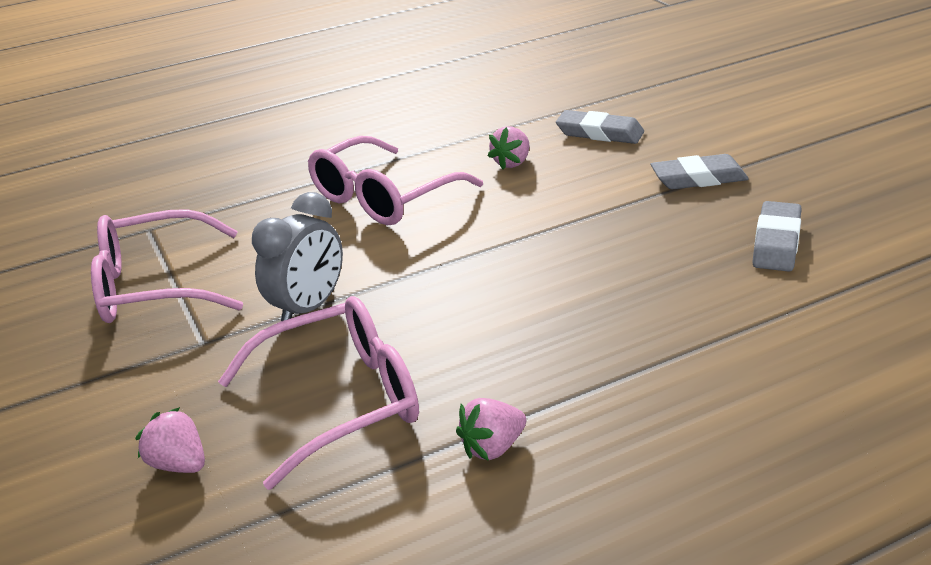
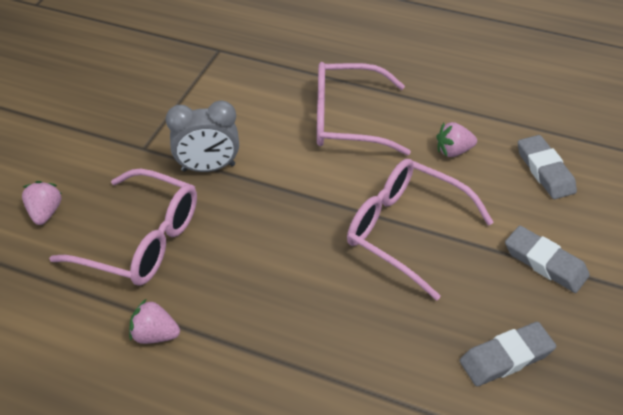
camera: 45 degrees right, 15 degrees up
pink glasses [91,209,243,323] -> pink glasses moved to [347,159,494,301]

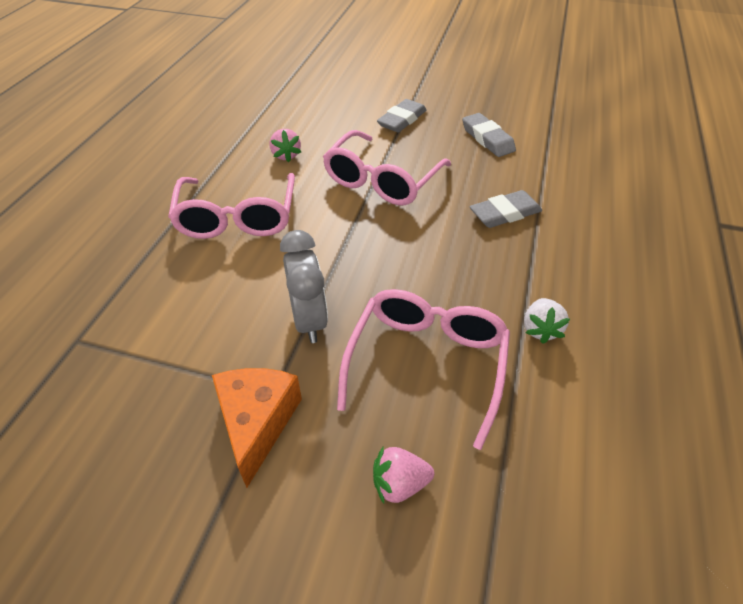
camera: 95 degrees left, 0 degrees up
pink strawberry [129,299,180,344] -> white strawberry [524,298,570,344]
grey eraser [518,135,577,199] -> grey eraser moved to [469,190,542,228]
none -> orange cheese [212,368,302,488]

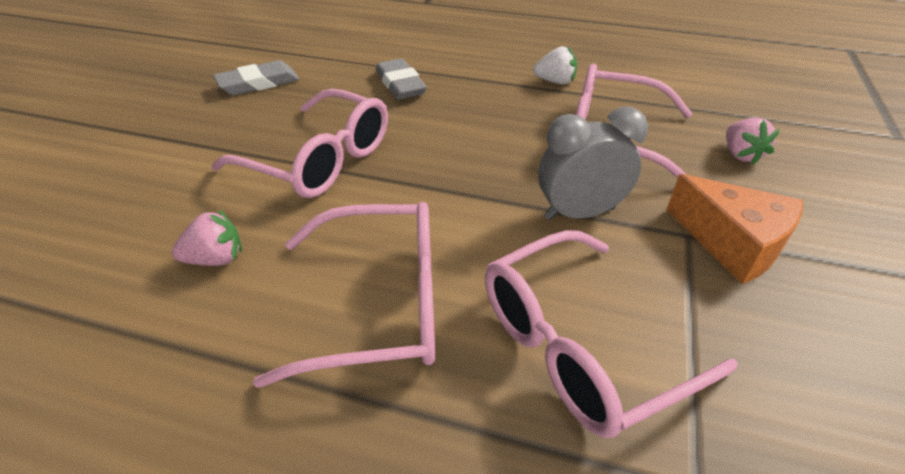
camera: 90 degrees left, 5 degrees down
orange cheese [212,368,302,488] -> orange cheese turned 135 degrees counterclockwise [666,174,803,284]
grey eraser [377,99,427,132] -> none
none -> pink glasses [485,230,738,438]

